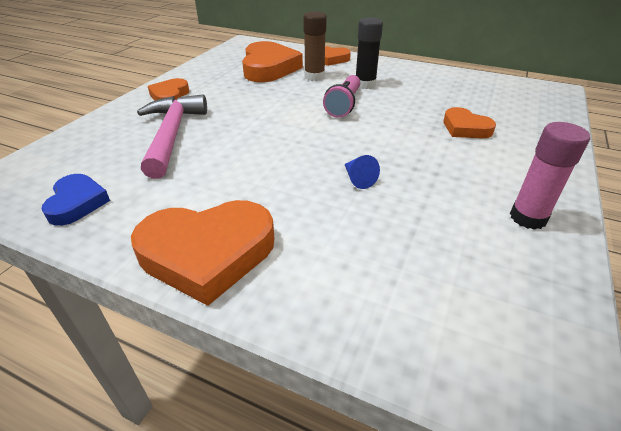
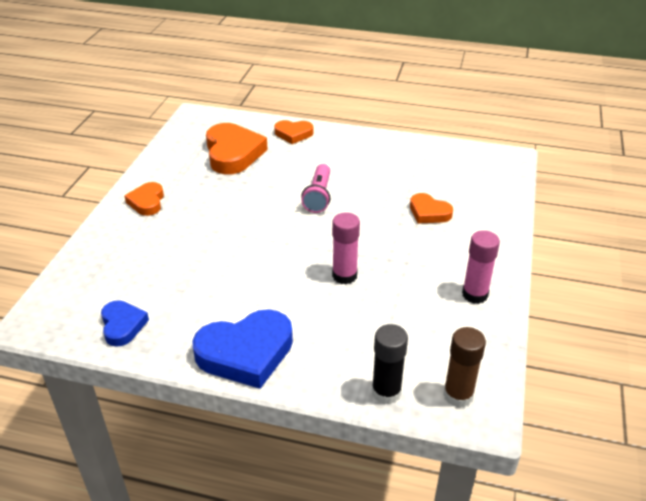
camera: 10 degrees left, 0 degrees up
orange heart [131,200,275,306] -> blue heart [192,309,293,389]
pink hammer [137,94,207,179] -> none
brown glue stick [303,11,327,81] -> brown glue stick moved to [443,327,486,408]
blue cone [345,155,380,189] -> pink glue stick [332,212,360,284]
black glue stick [356,17,383,89] -> black glue stick moved to [372,324,408,405]

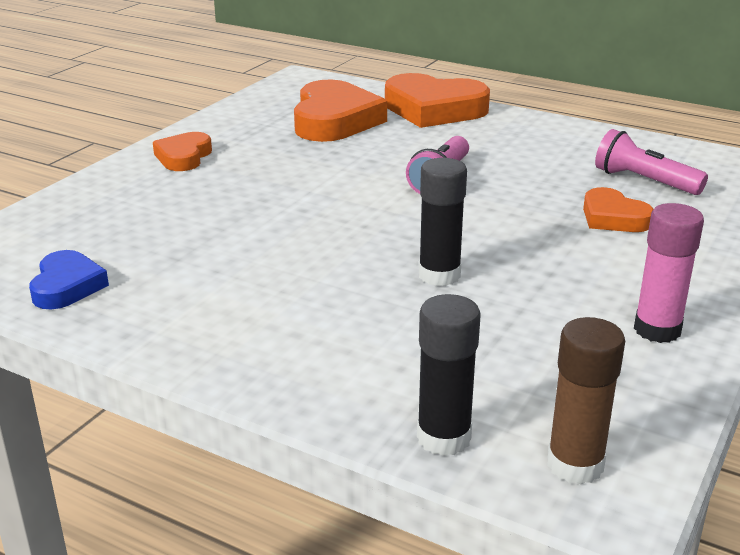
camera: 15 degrees right, 10 degrees down
blue heart [192,309,293,389] -> none
orange heart [274,120,313,144] -> orange heart [385,73,490,128], size x1.78
pink glue stick [332,212,360,284] -> black glue stick [419,158,467,286]
none -> pink flashlight [595,129,708,195]

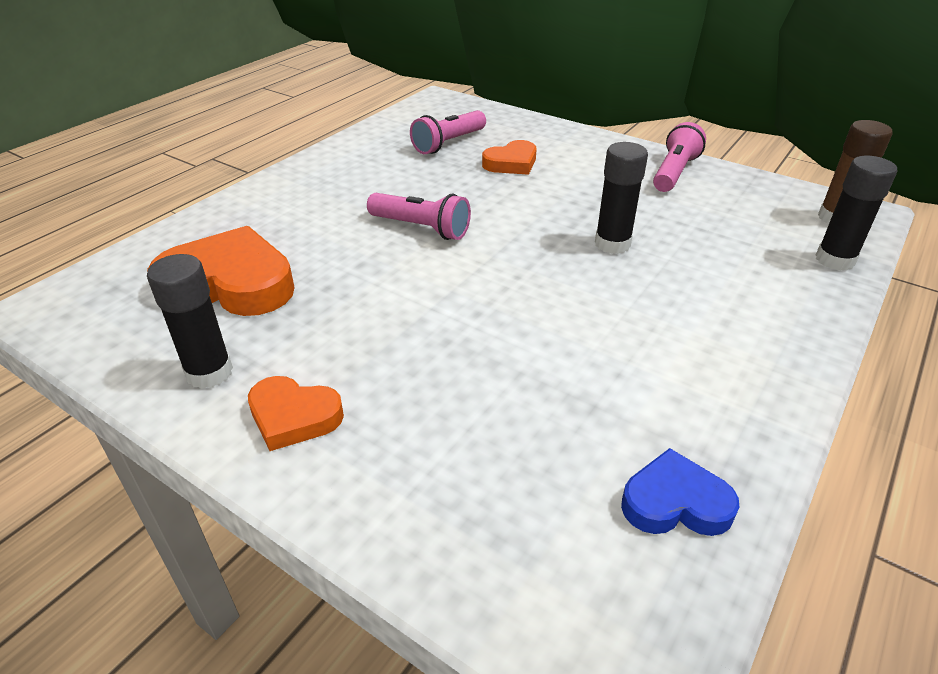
camera: 85 degrees left, 10 degrees up
orange heart [385,73,490,128] -> none
pink glue stick [634,203,704,343] -> pink flashlight [653,122,706,192]
none -> black glue stick [147,254,233,389]

